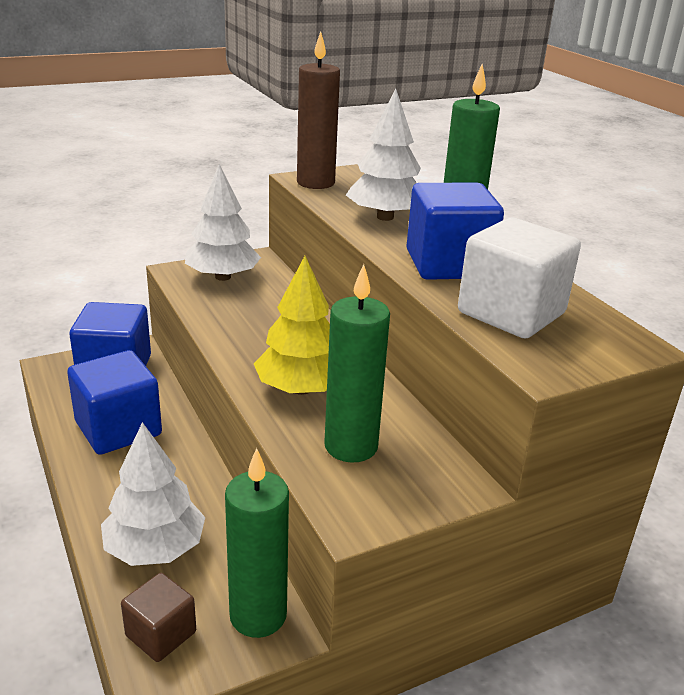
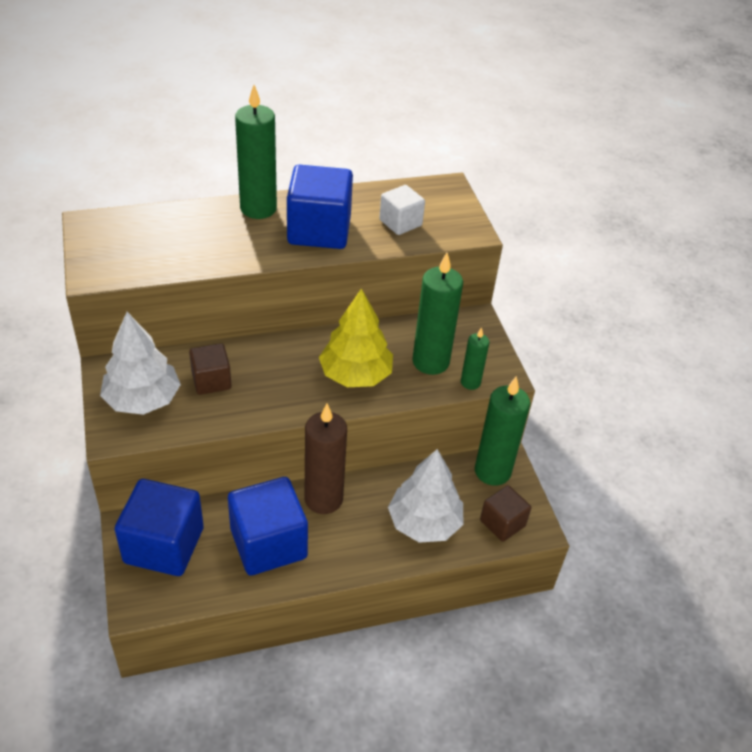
camera: 80 degrees left, 15 degrees up
brown candle [297,31,340,189] -> brown candle moved to [305,404,347,514]
white tree [346,89,421,221] -> none
white cube [458,217,581,339] -> white cube [379,185,425,235], size x0.57
none -> brown cube [189,343,232,395]
none -> green candle [461,327,490,390]

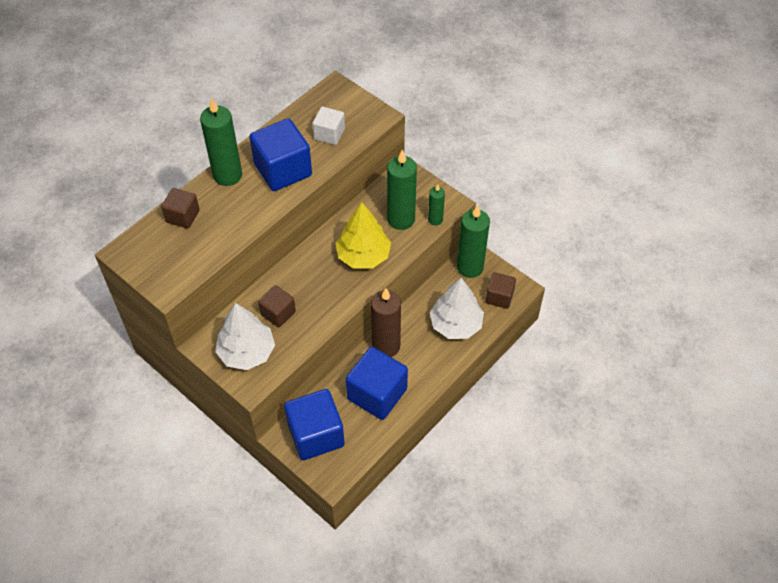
camera: 30 degrees left, 10 degrees up
none -> brown cube [161,188,200,229]

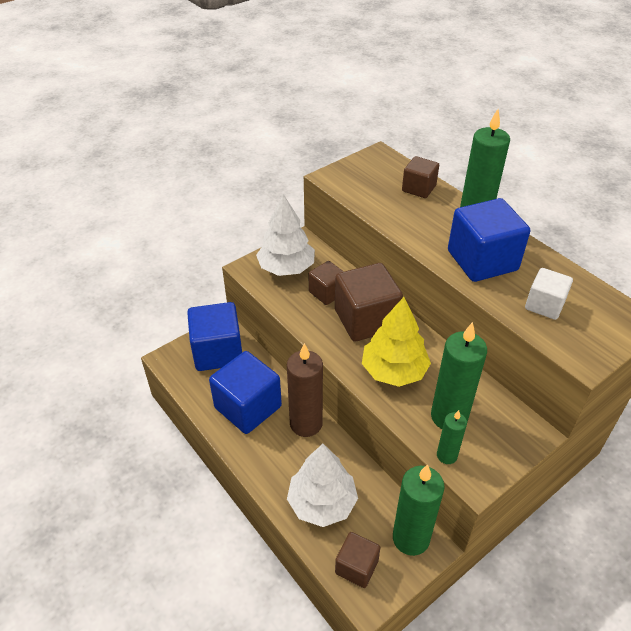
camera: 100 degrees right, 10 degrees down
none -> brown cube [335,263,403,342]

